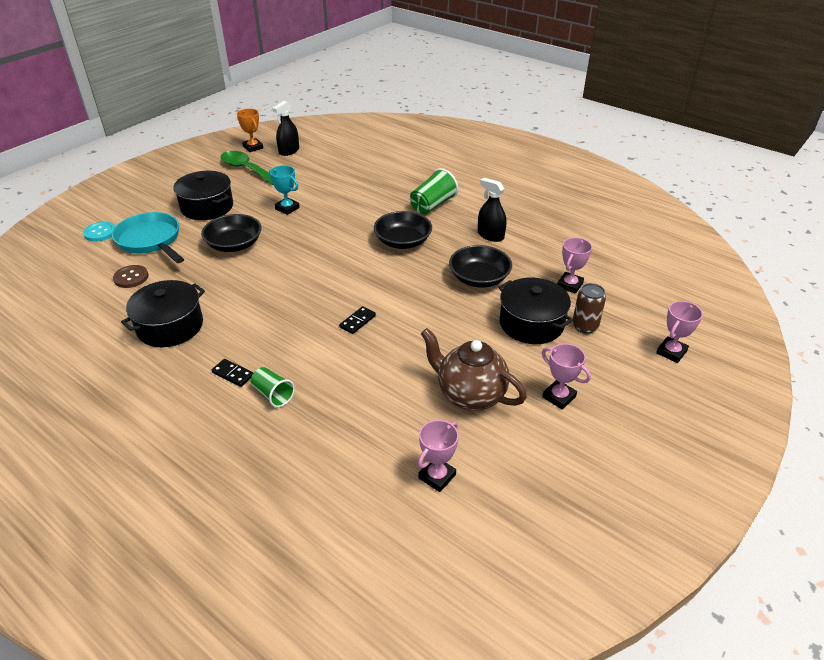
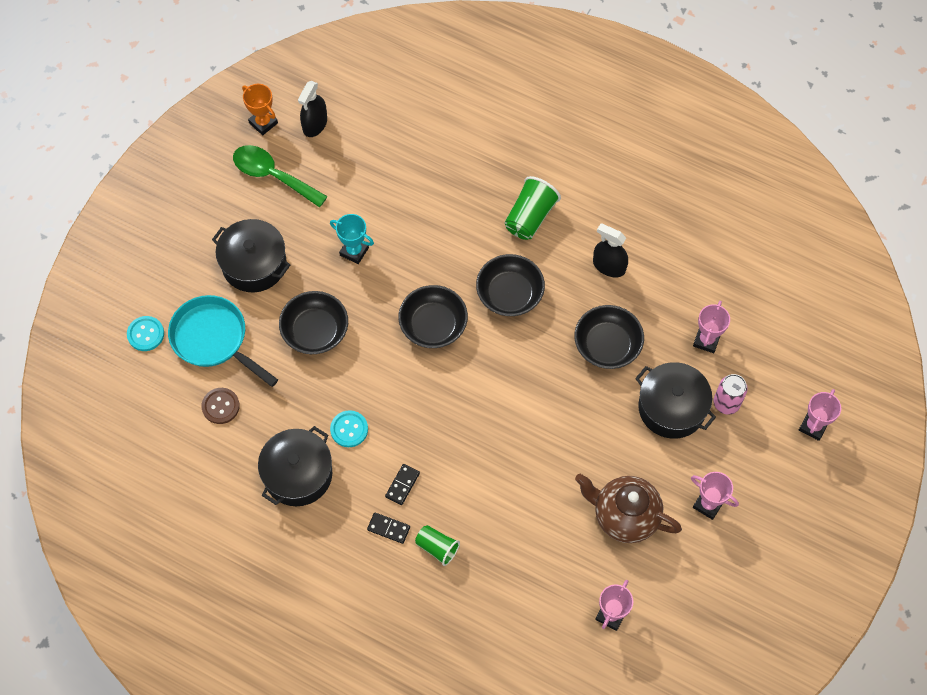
camera: 10 degrees left, 25 degrees up
black domino [339,306,376,334] -> black domino moved to [385,464,420,505]
brown can [572,283,606,334] -> pink can [714,374,748,415]
none -> turquoise button [330,410,368,447]
none -> black bowl [398,285,468,348]

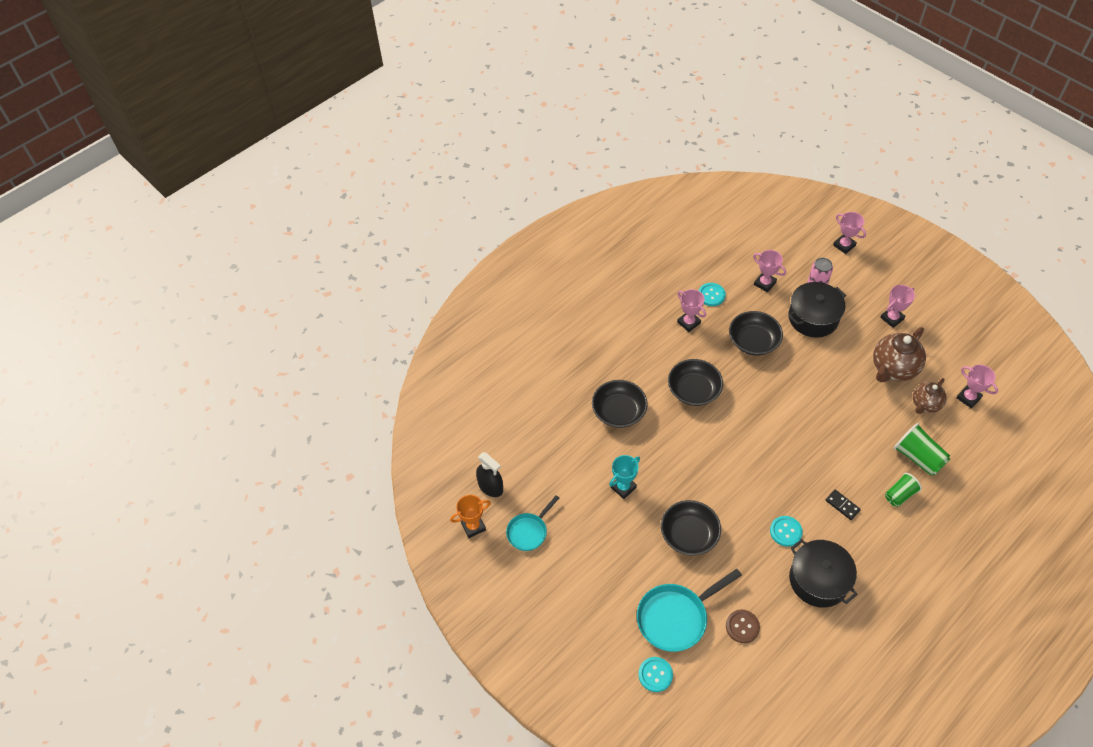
camera: 70 degrees left, 10 degrees down
black pot [212,219,290,292] -> none
green spoon [233,145,328,208] -> turquoise pan [506,495,559,551]
black domino [367,512,410,544] -> none
black bowl [398,285,468,348] -> black bowl moved to [592,380,648,428]
green cup [505,176,561,240] -> green cup moved to [893,423,950,476]
black spray bottle [593,223,628,277] -> pink trophy [677,289,706,332]
none -> turquoise button [699,283,726,306]
none -> brown teapot [913,378,947,414]

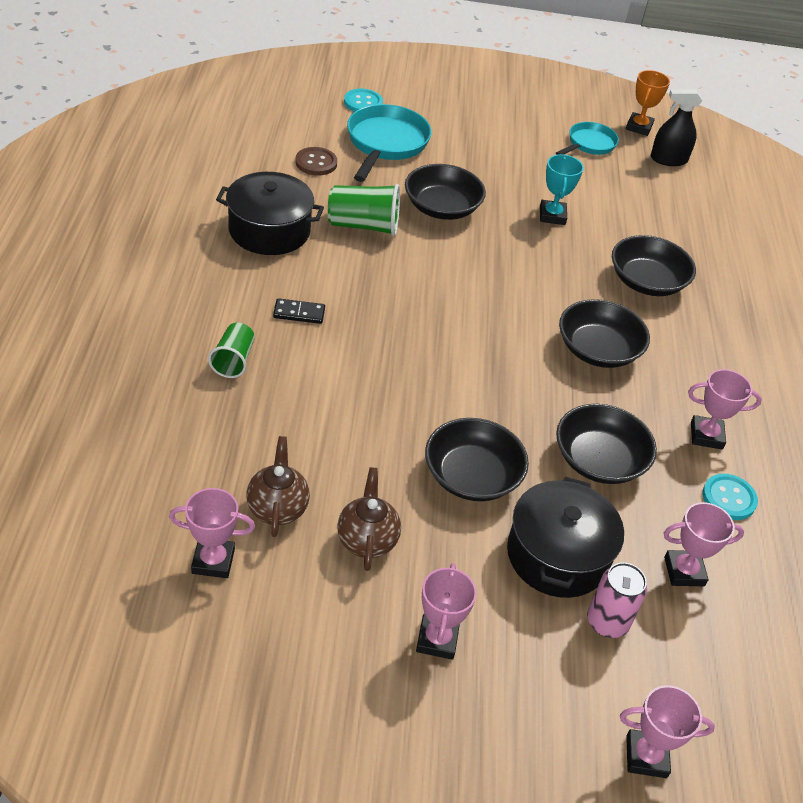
camera: 130 degrees right, 10 degrees down
turquoise pan [506,495,559,551] -> turquoise pan turned 45 degrees clockwise [556,122,619,155]
turquoise button [770,516,803,547] -> none
brown teapot [873,327,926,382] -> brown teapot [337,467,401,571], size x0.62
green cup [893,423,950,476] -> green cup moved to [328,184,400,236]
none -> black bowl [425,418,529,501]

